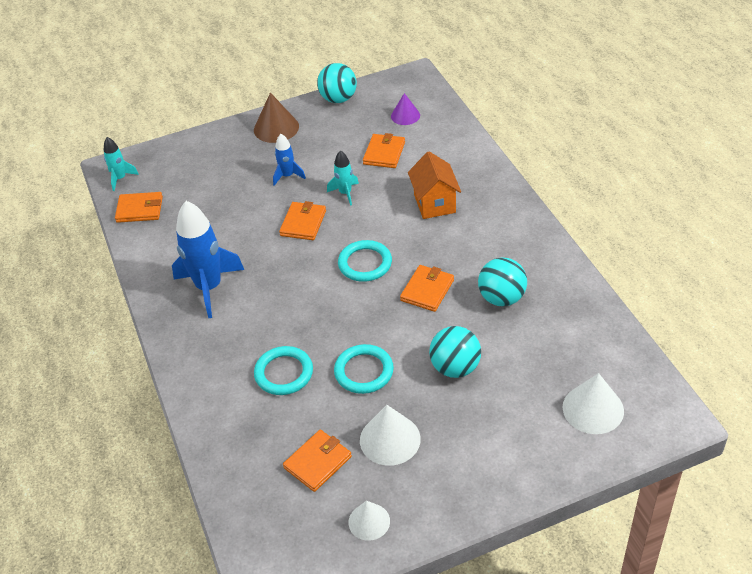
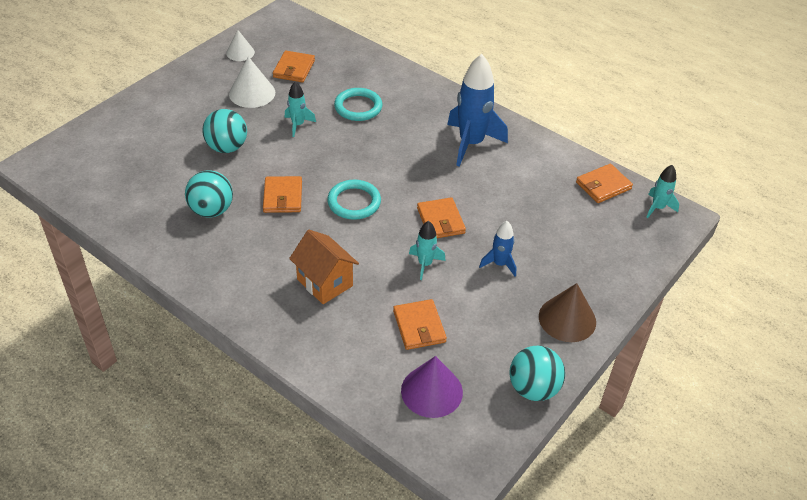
camera: 145 degrees right, 0 degrees up
turquoise ring [334,344,394,394] -> turquoise rocket [285,81,316,137]
purple cone [391,93,420,125] -> purple cone [401,356,463,418], size x1.55
white cone [563,373,624,434] -> none

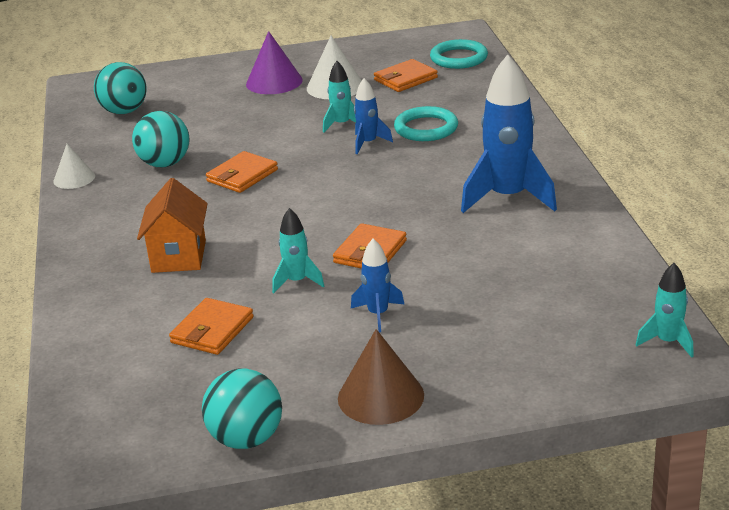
camera: 45 degrees right, 15 degrees down
turquoise ball [202,109,247,153] -> turquoise ball moved to [94,62,147,114]
white cone [226,30,255,61] -> white cone moved to [53,144,95,189]
turquoise ring [327,180,381,220] -> turquoise ring moved to [430,39,488,69]
purple cone [401,356,463,418] -> purple cone moved to [246,31,303,94]
orange wallet [576,164,633,203] -> none
none -> blue rocket [354,78,393,154]

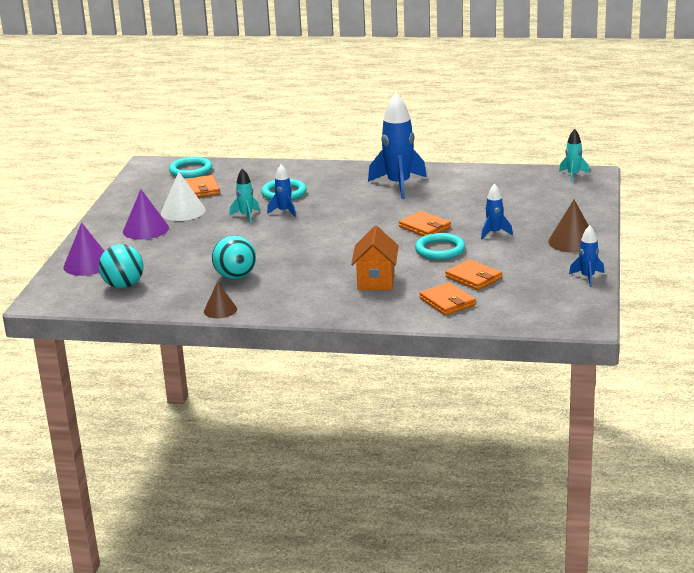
camera: 70 degrees left, 5 degrees down
white cone [53,144,95,189] -> brown cone [204,282,237,318]
orange house [137,178,208,273] -> orange house turned 75 degrees clockwise [351,226,399,290]
turquoise ball [202,369,282,449] -> blue rocket [569,225,604,287]
orange wallet [206,151,278,193] -> orange wallet moved to [419,282,476,315]
turquoise rocket [272,208,324,293] -> turquoise ring [415,233,465,260]
none -> purple cone [63,222,105,276]

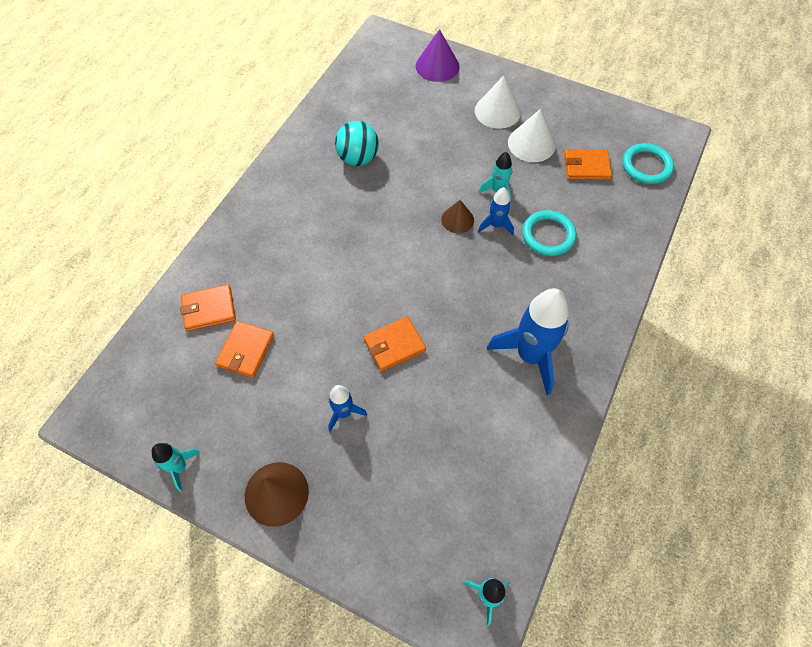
camera: 105 degrees right, 35 degrees up
turquoise ball [99,244,144,288] -> none
purple cone [123,189,169,240] -> white cone [475,76,521,129]
brown cone [204,282,237,318] -> brown cone moved to [441,200,474,233]
orange house [351,226,399,290] -> none
turquoise ring [415,233,465,260] -> none
orange wallet [445,259,502,290] -> orange wallet turned 45 degrees counterclockwise [215,321,274,378]
blue rocket [569,225,604,287] -> turquoise rocket [152,443,201,492]

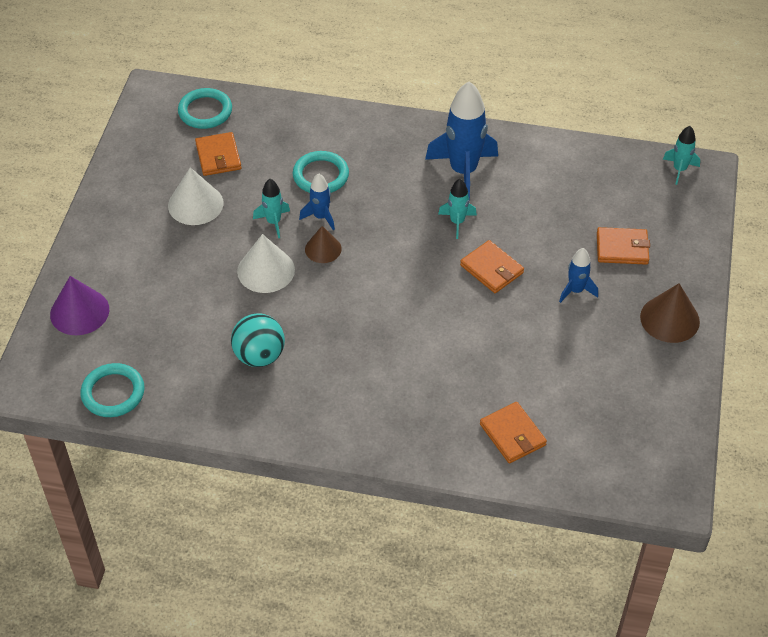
camera: 105 degrees left, 10 degrees down
turquoise rocket [152,443,201,492] -> turquoise rocket moved to [438,179,477,239]
orange wallet [215,321,274,378] -> orange wallet moved to [597,227,650,265]
white cone [475,76,521,129] -> white cone moved to [237,234,295,293]
none -> turquoise ring [80,363,145,417]

